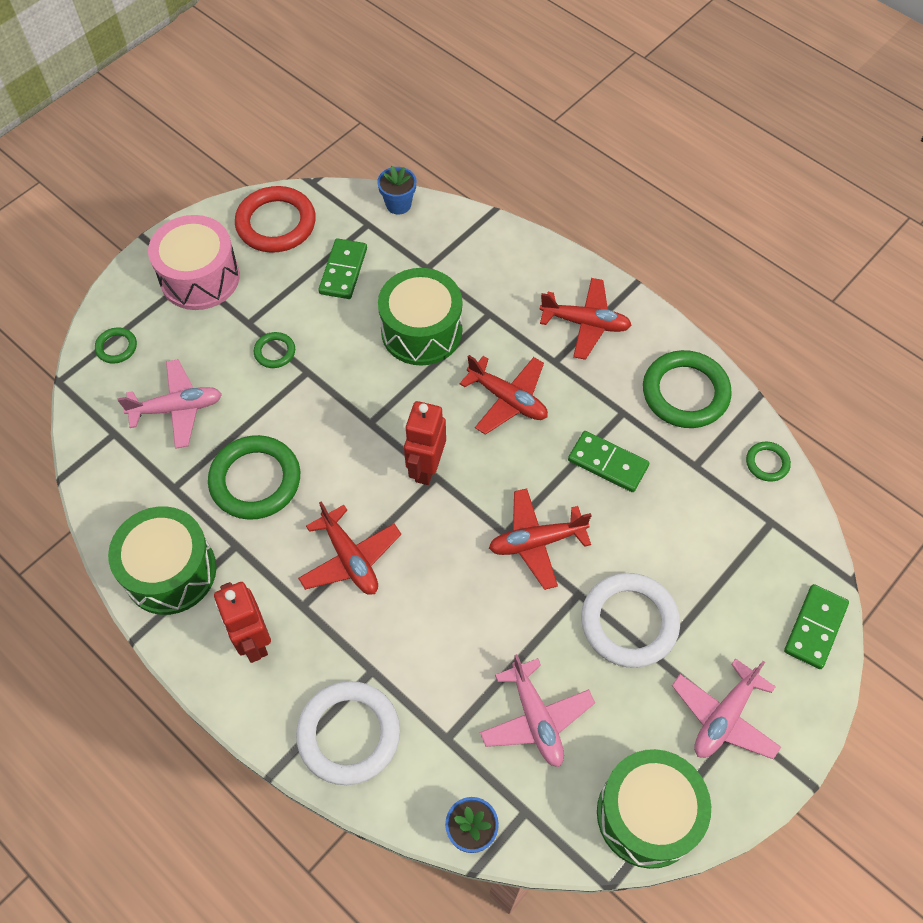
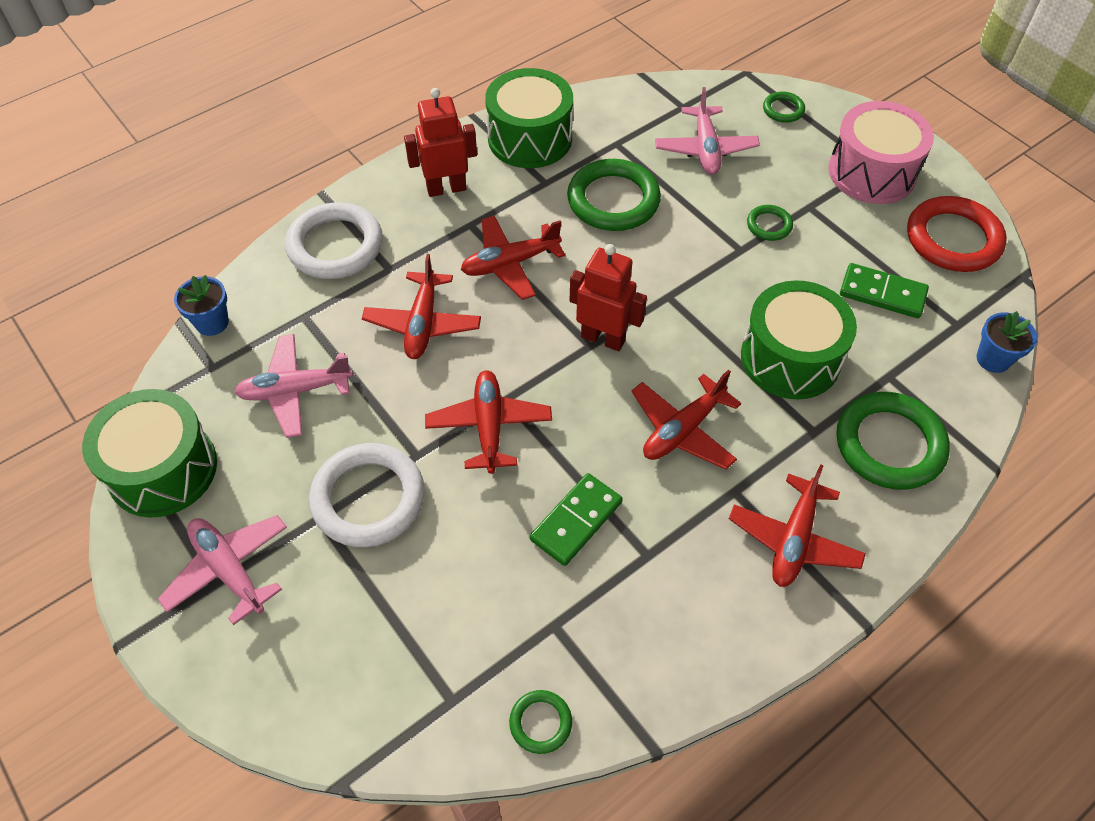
camera: 100 degrees right, 5 degrees down
green ring [643,350,732,428] -> green ring moved to [836,392,950,490]
green domino [784,584,849,669] -> none
none -> red plane [362,254,481,359]

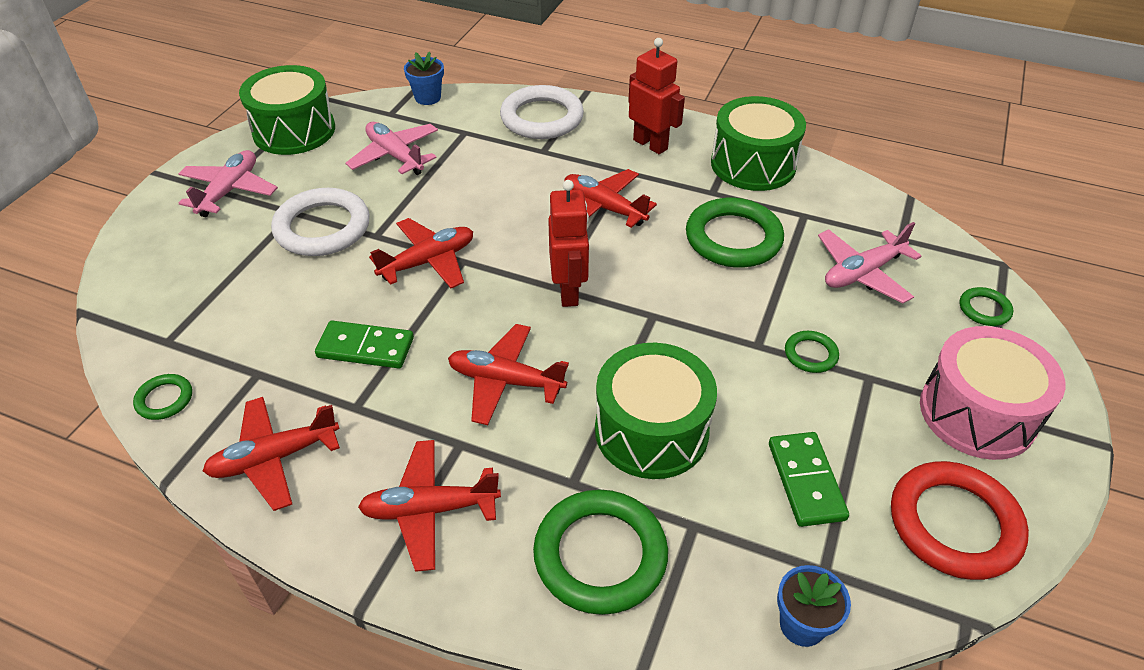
camera: 60 degrees right, 10 degrees down
red plane [362,254,481,359] -> red plane moved to [203,397,340,511]

